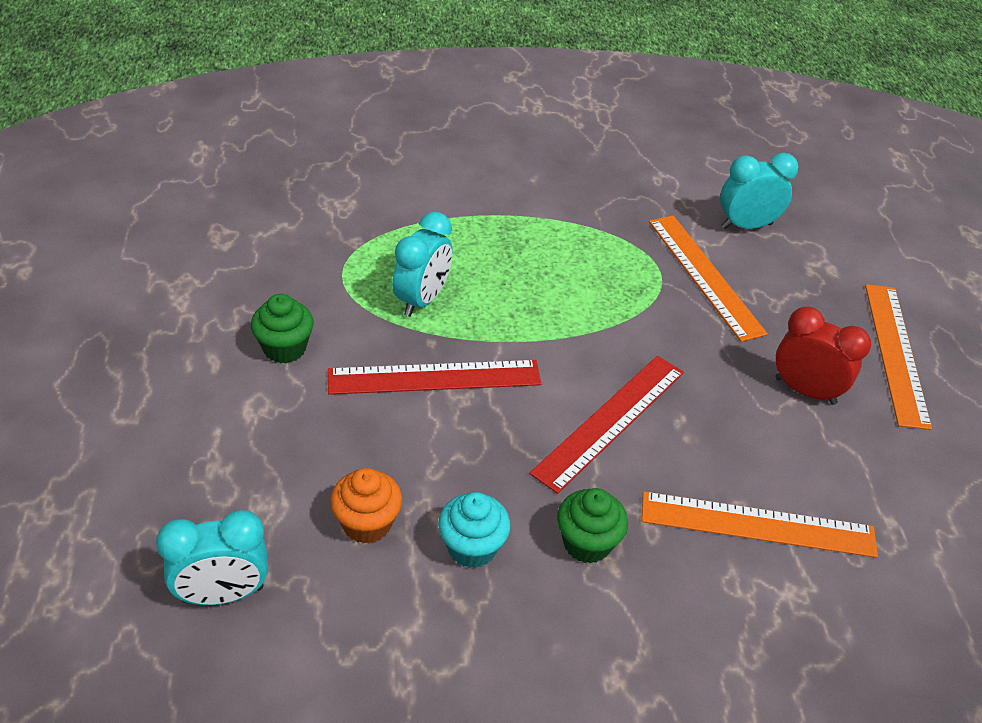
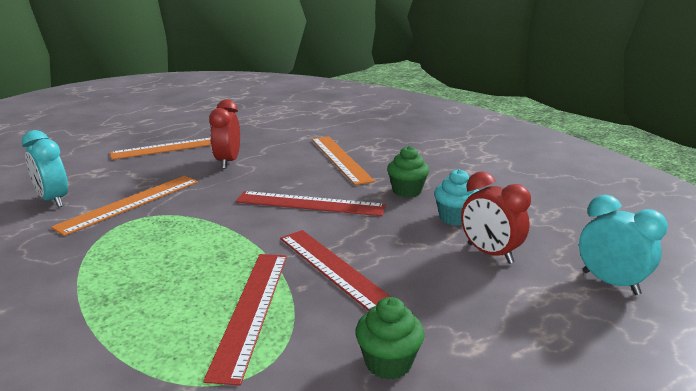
camera: 115 degrees left, 20 degrees down
orange cupcake [330,468,402,544] -> red clock [461,171,531,264]
turquoise clock [392,212,453,317] -> red ruler [203,254,287,386]

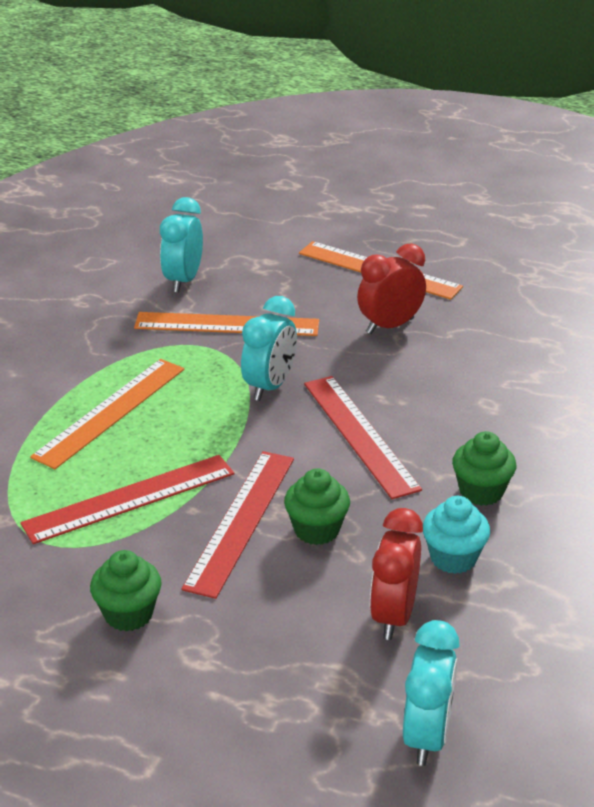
camera: 55 degrees right, 10 degrees up
orange ruler [312,136,375,185] -> orange ruler moved to [30,359,184,469]
none -> turquoise clock [241,296,297,401]
none -> green cupcake [284,468,350,545]

